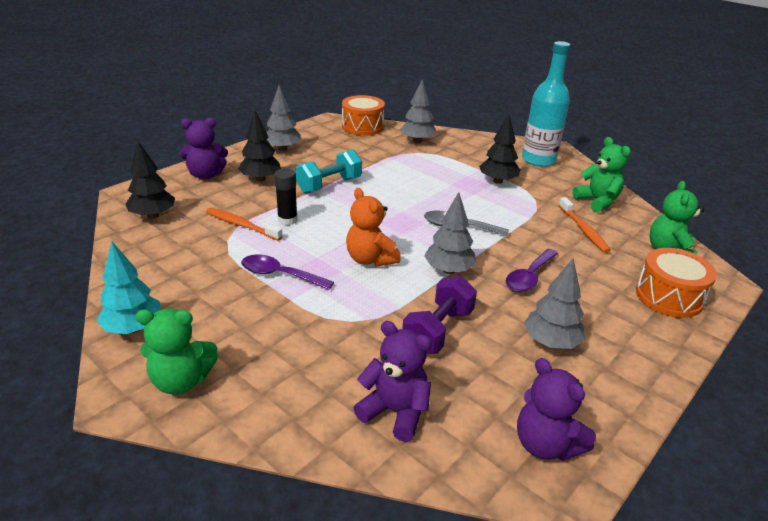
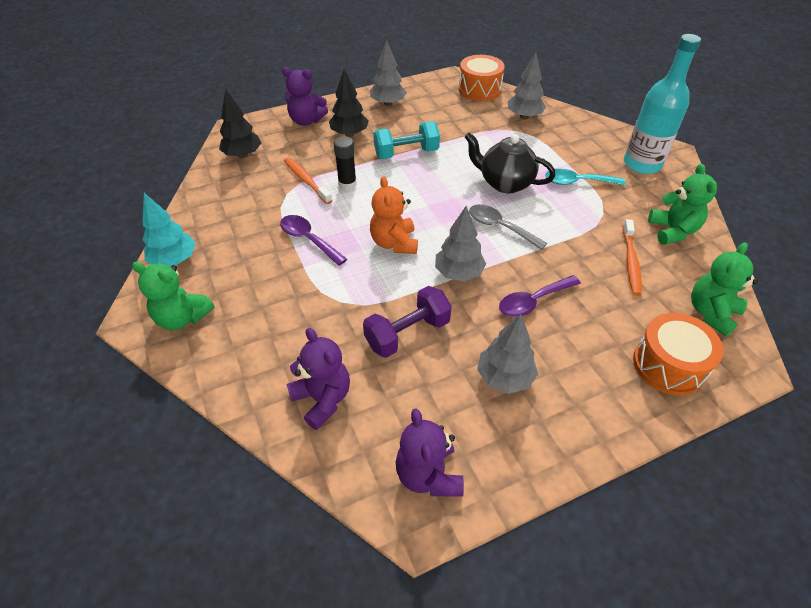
camera: 25 degrees right, 15 degrees up
black tree [479,115,520,184] -> turquoise spoon [545,169,626,185]
none -> black teapot [465,132,556,193]

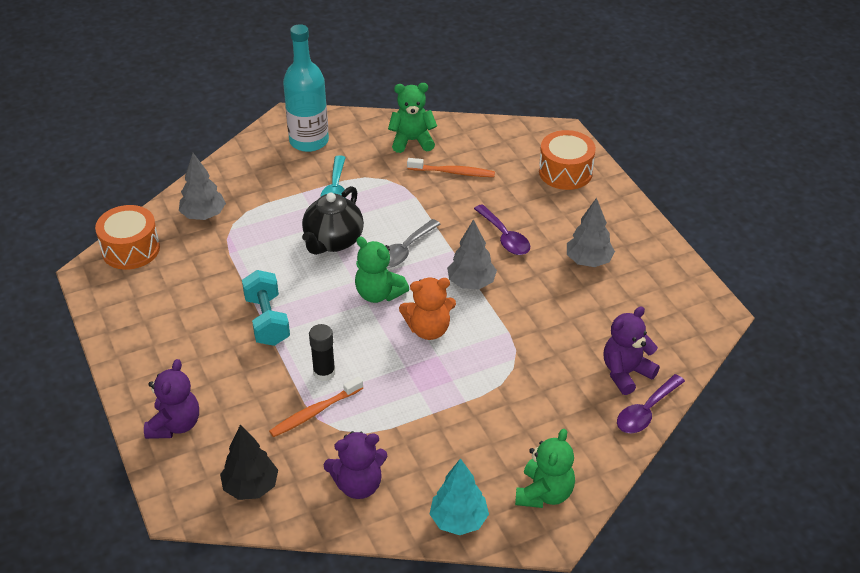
camera: 90 degrees left, 5 degrees down
purple spoon [280,215,347,266] -> purple spoon moved to [617,374,685,434]
black tree [329,69,369,137] -> none
purple dumbbell [363,286,452,358] -> none
grey tree [370,40,407,106] -> none
purple teddy bear [396,409,464,497] -> purple teddy bear moved to [324,431,387,499]
green teddy bear [691,243,758,336] -> green teddy bear moved to [355,237,409,303]

